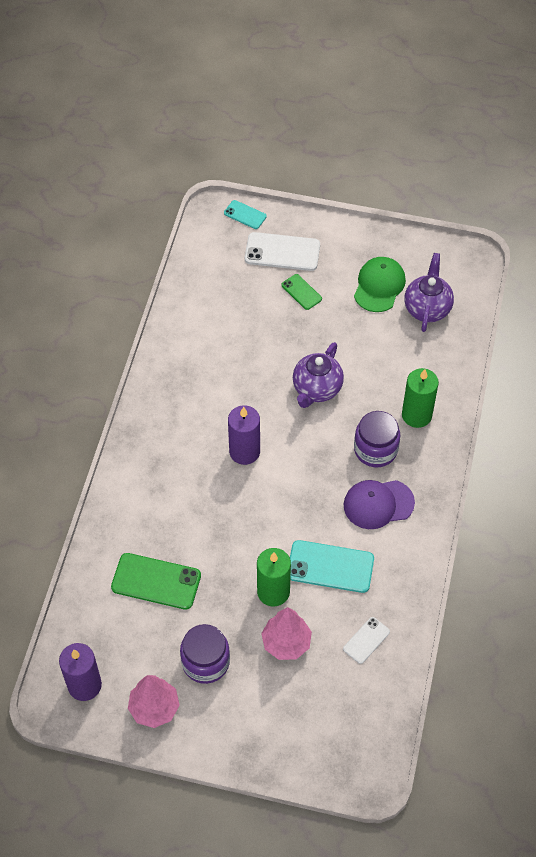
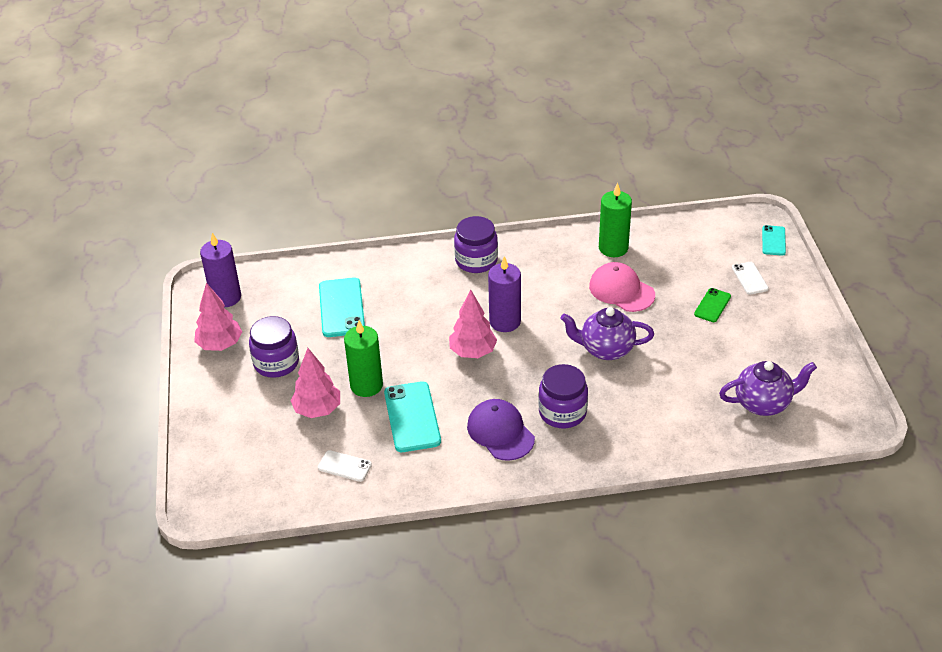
camera: 70 degrees right, 15 degrees down
green phone [111,553,201,610] -> turquoise phone [319,277,365,337]
white phone [245,232,320,271] -> white phone [732,262,769,295], size x0.56
green cap [354,257,406,312] -> none
green candle [402,368,439,428] -> green candle moved to [599,183,632,257]
none -> pink tree [449,290,497,358]
none -> purple jar [454,216,498,273]
none -> pink cap [589,262,655,312]

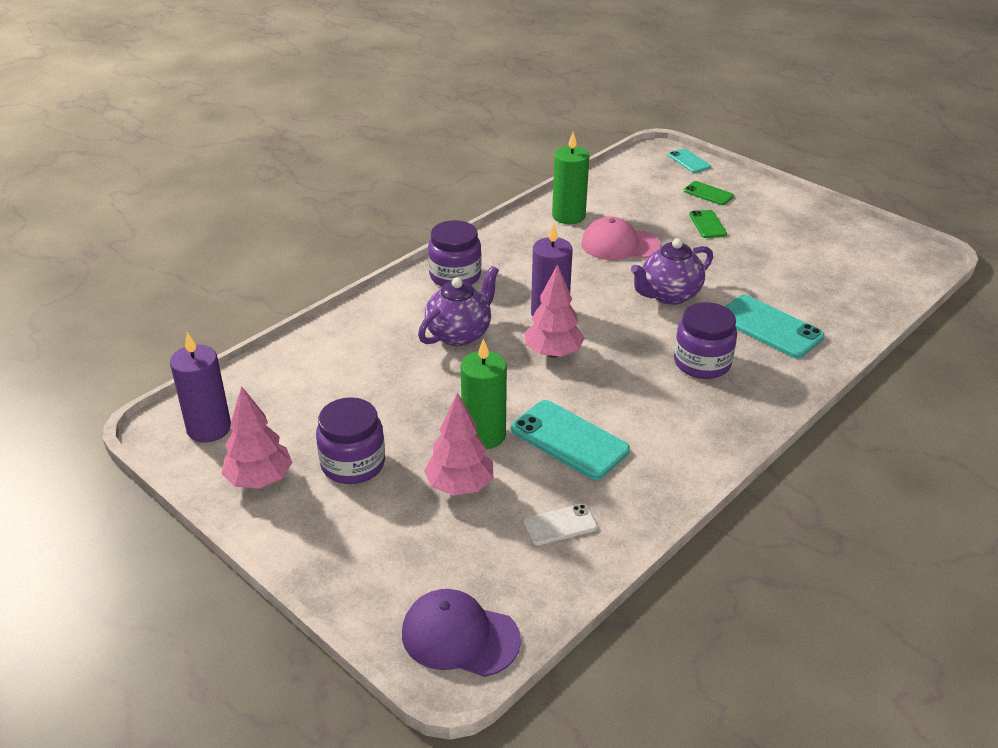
camera: 40 degrees left, 5 degrees down
turquoise phone [319,277,365,337] -> turquoise phone moved to [725,295,825,358]
purple cap [467,399,535,461] -> purple cap moved to [402,589,521,677]
purple teapot [719,361,817,416] -> purple teapot moved to [418,266,499,346]
white phone [732,262,769,295] -> green phone [684,181,734,205]

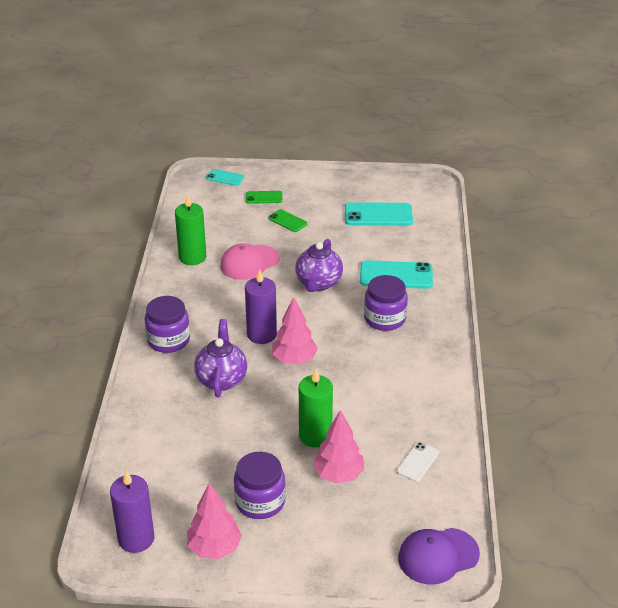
camera: 40 degrees left, 0 degrees up
turquoise phone [511,400,630,480] -> turquoise phone moved to [345,202,413,226]

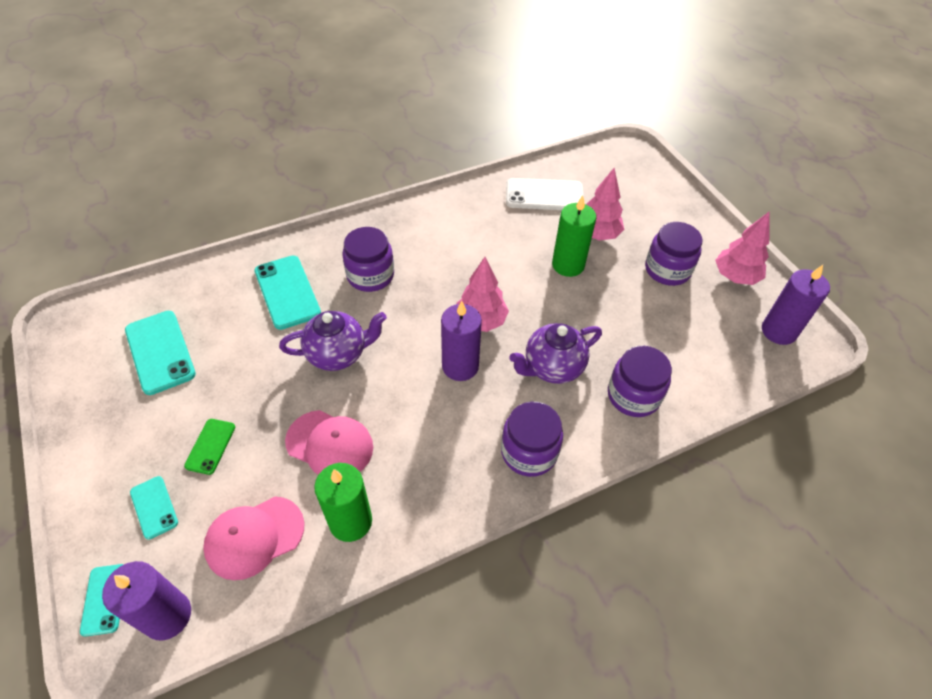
camera: 120 degrees left, 15 degrees up
green phone [246,191,283,204] -> turquoise phone [130,476,178,540]
white phone [397,442,439,482] -> white phone [506,178,584,210], size x1.79
purple cap [398,528,480,585] -> none
none -> purple candle [102,561,191,641]
none -> pink cap [203,496,305,580]
none -> purple jar [608,346,672,417]

